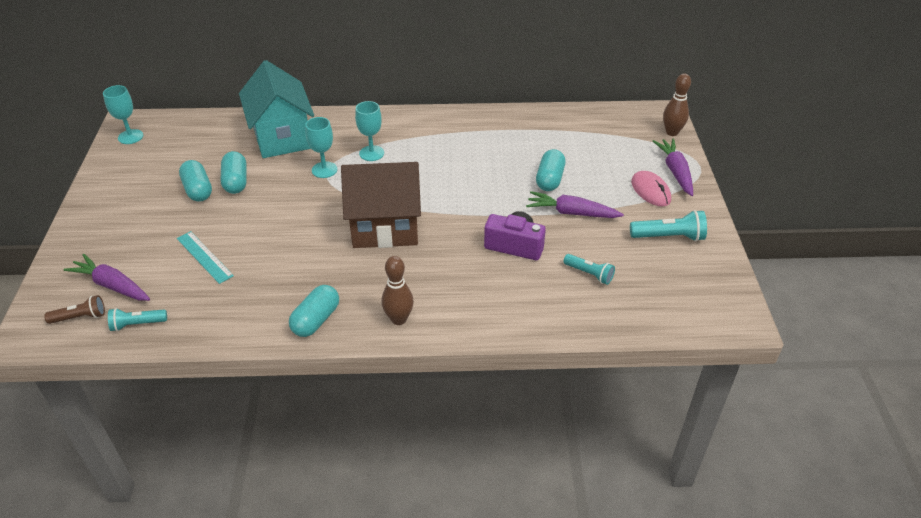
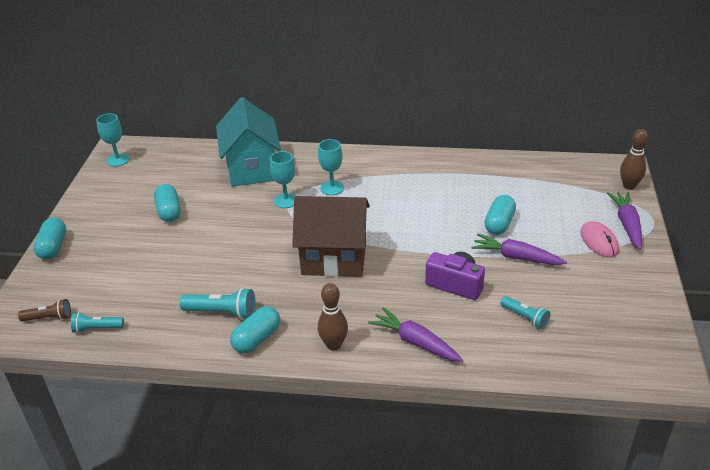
camera: 10 degrees right, 5 degrees down
purple carrot [63,254,150,301] -> purple carrot moved to [368,307,463,362]
turquoise ruler [177,231,234,284] -> none
turquoise capsule [221,151,247,194] -> turquoise capsule moved to [33,217,66,260]
turquoise flashlight [630,210,707,241] -> turquoise flashlight moved to [180,288,256,320]

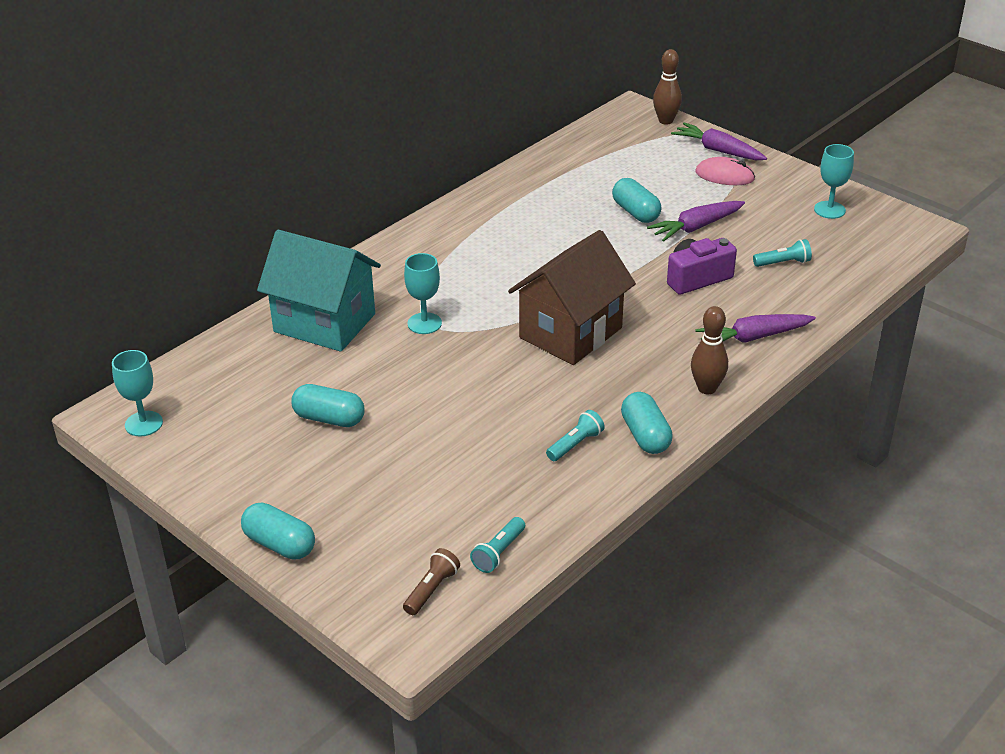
camera: 55 degrees left, 0 degrees up
turquoise flashlight [180,288,256,320] -> turquoise flashlight [546,410,605,461], size x0.67
turquoise goblet [318,139,344,196] -> turquoise goblet moved to [814,144,854,219]

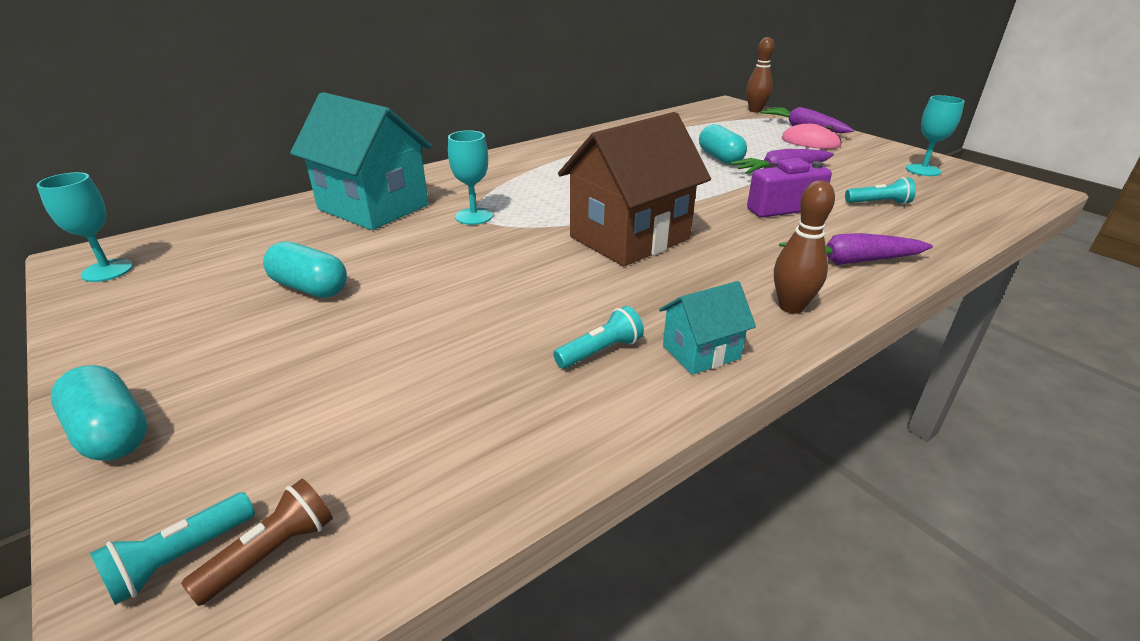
camera: 10 degrees right, 5 degrees down
turquoise flashlight [470,517,525,573] -> turquoise flashlight moved to [90,492,255,605]
turquoise capsule [621,392,673,454] -> turquoise house [659,281,756,375]

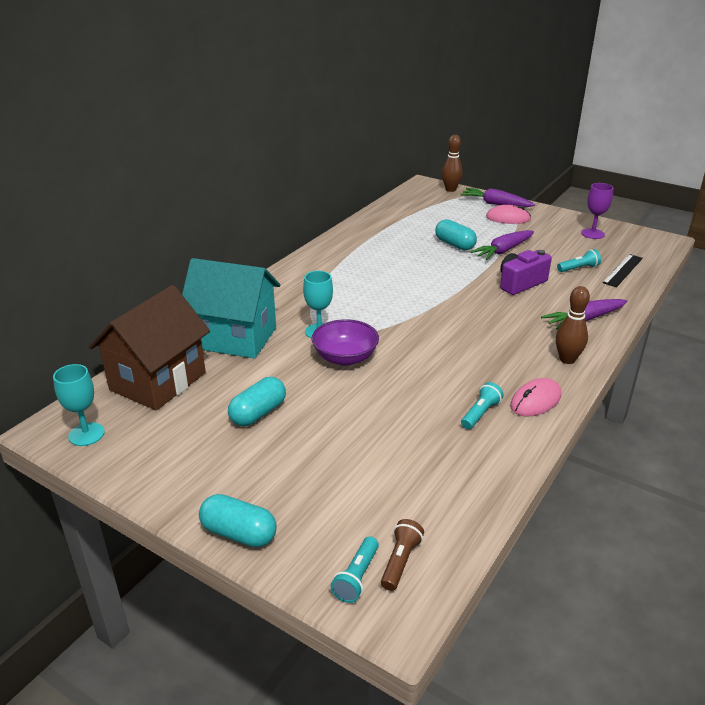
camera: 20 degrees left, 0 degrees up
turquoise capsule [263,242,347,298] -> turquoise capsule turned 60 degrees counterclockwise [228,377,286,426]
brown house [558,112,711,266] -> brown house moved to [89,285,210,410]
turquoise house [659,281,756,375] -> pink mouse [510,378,561,416]
turquoise goblet [906,95,965,176] -> purple goblet [581,183,613,239]
none -> purple bowl [312,319,379,366]
none -> black ruler [603,254,643,287]

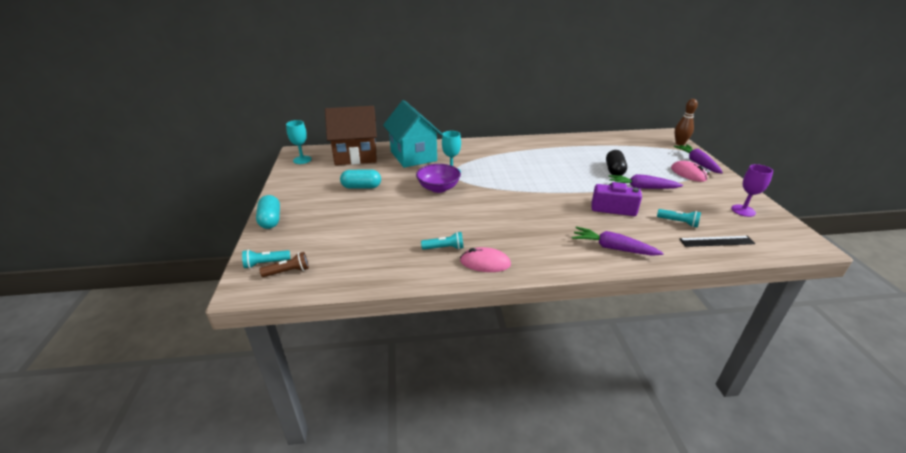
camera: 50 degrees right, 0 degrees up
turquoise capsule [435,219,477,250] -> black capsule [606,150,627,176]
brown bowling pin [556,286,590,364] -> none

